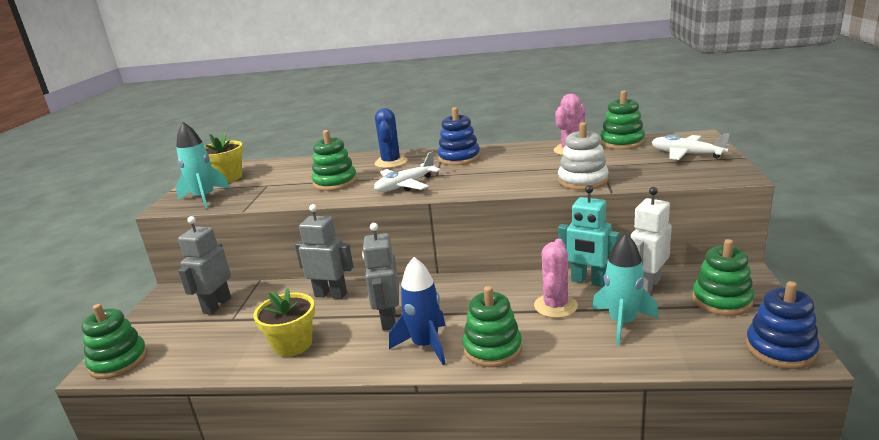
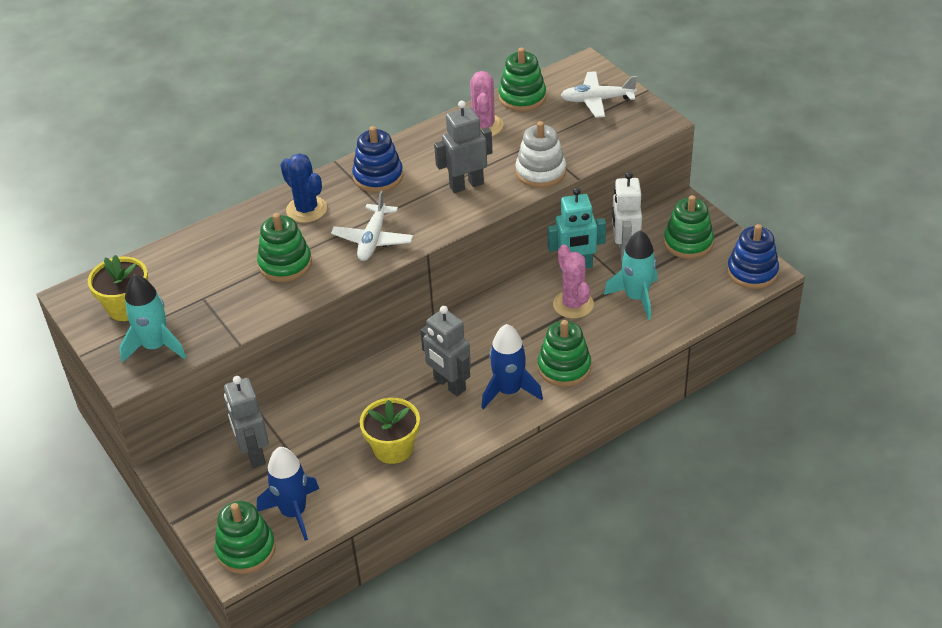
camera: 40 degrees left, 20 degrees up
grey robot [295,204,353,299] -> grey robot moved to [434,100,492,193]
none -> blue rocket [257,447,319,541]

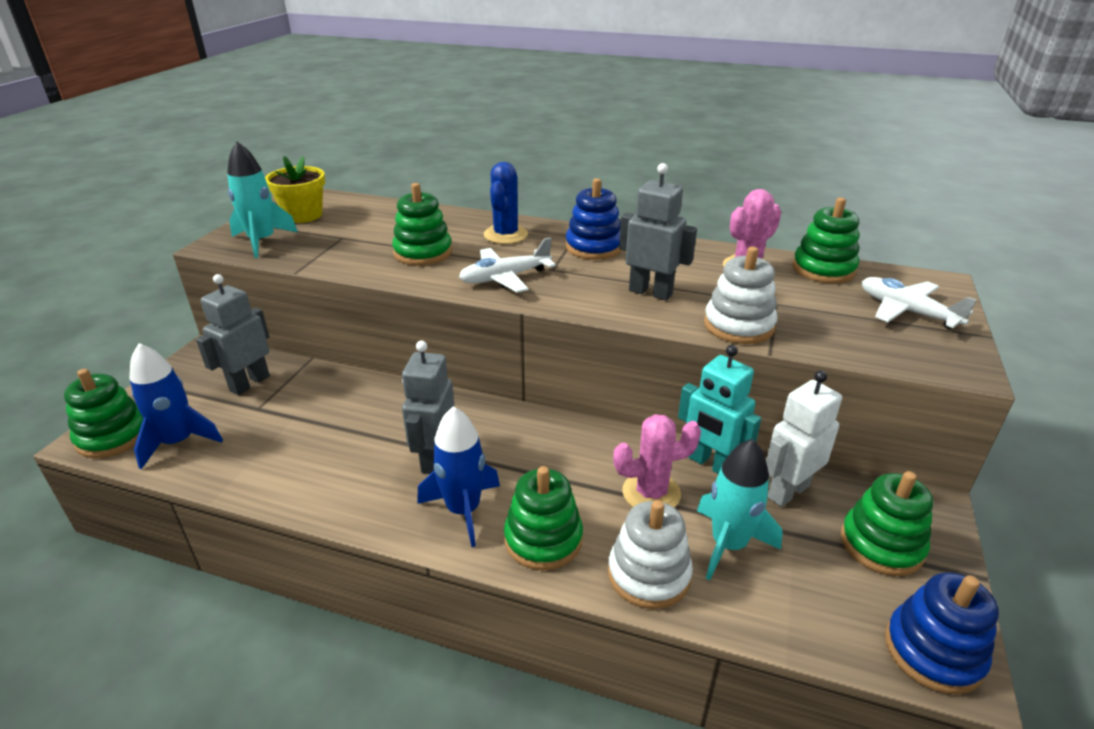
camera: 50 degrees right, 10 degrees down
yellow flower pot [360,398,420,464] -> none
pink cactus [553,245,594,319] -> pink cactus turned 45 degrees clockwise [613,414,701,508]
none -> white stacking toy [608,500,693,609]

